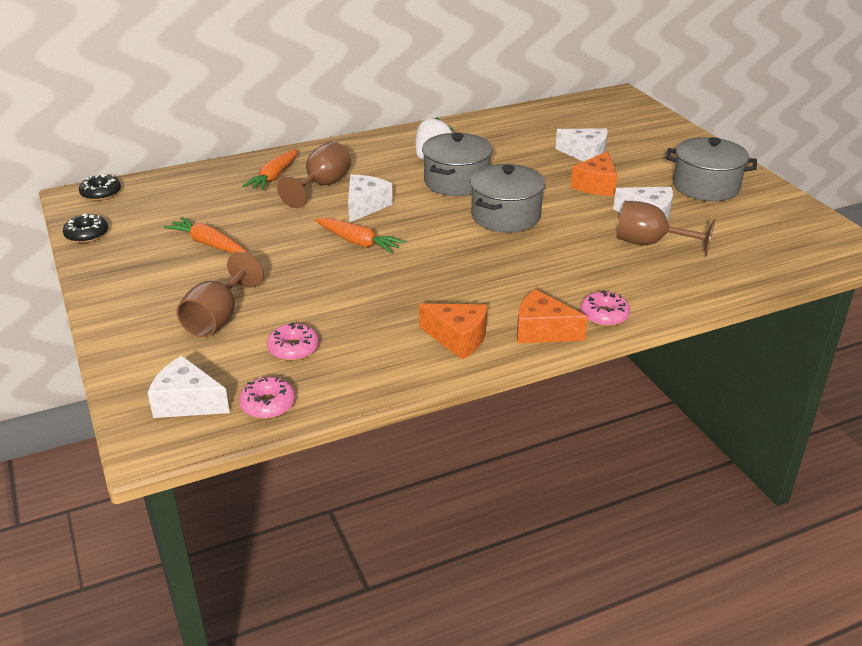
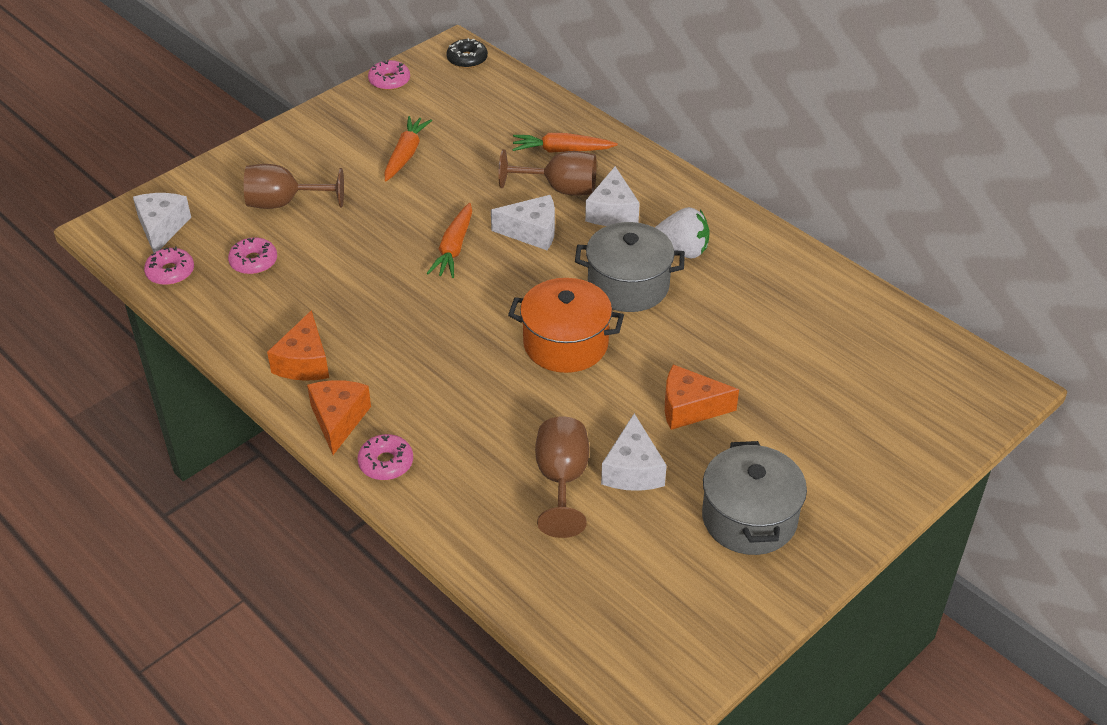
camera: 70 degrees right, 10 degrees up
black donut [63,213,108,243] -> pink donut [368,60,410,90]
grey pot [470,164,545,233] -> orange pot [508,278,624,373]
white cheese [555,129,608,162] -> white cheese moved to [585,166,640,226]

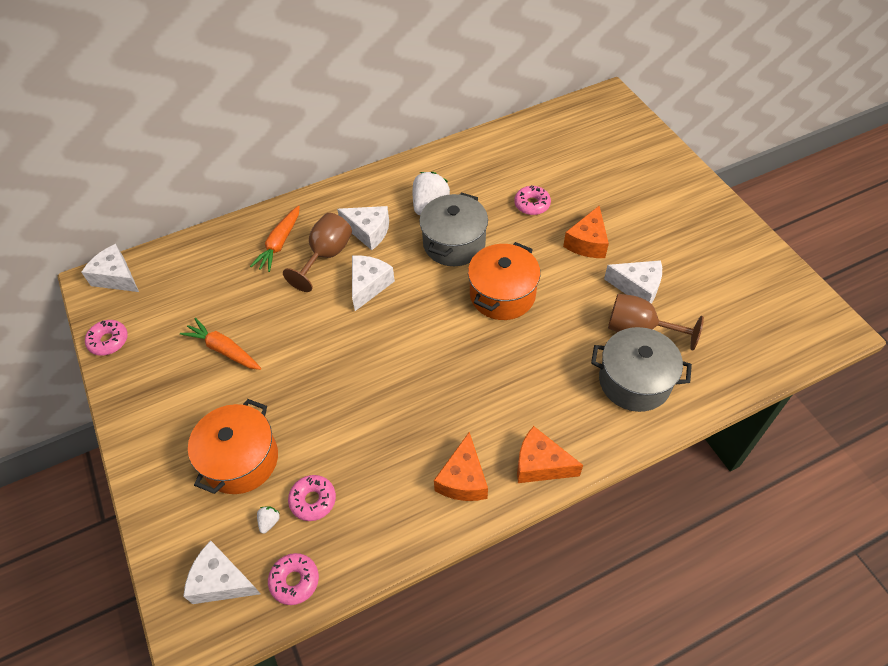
camera: 70 degrees left, 10 degrees up
brown goblet [244,164,344,209] -> orange pot [188,399,278,494]
orange cheese [267,310,329,381] -> orange cheese turned 75 degrees clockwise [434,432,488,501]
pink donut [357,434,413,480] -> pink donut moved to [514,185,551,215]
orange carrot [427,203,472,278] -> none
black donut [446,38,488,68] -> white cheese [81,244,139,292]
grey pot [702,441,807,555] -> grey pot moved to [591,327,692,412]
none -> white strawberry [257,506,280,534]

